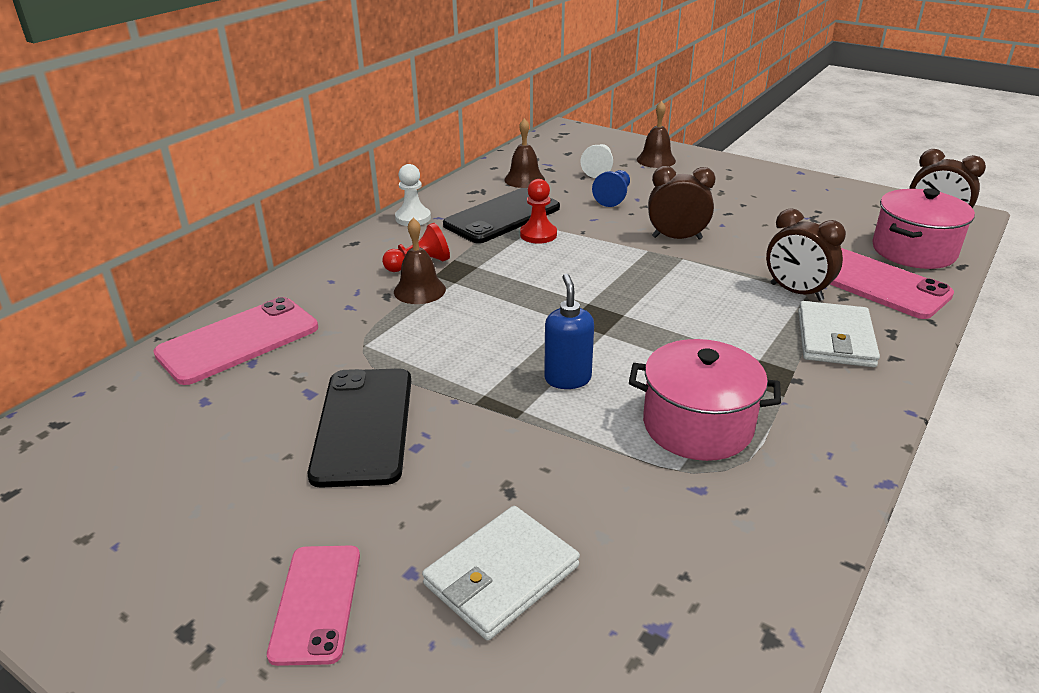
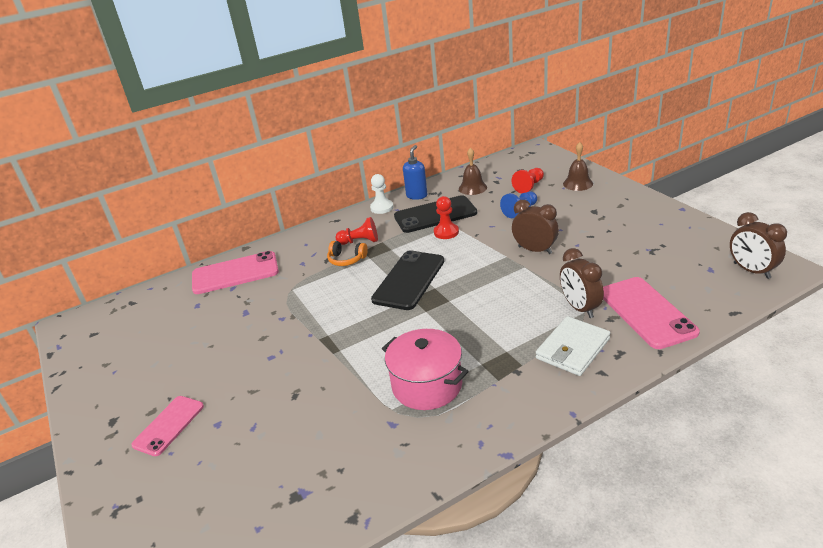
camera: 30 degrees right, 0 degrees up
black phone [308,368,411,488] -> black phone moved to [371,250,444,310]
brown bell [394,218,446,304] -> orange headphones [327,241,368,266]
white wallet [422,506,580,641] -> none
blue soap dispenser [544,274,594,389] -> blue soap dispenser moved to [403,145,428,200]
white pawn [580,144,613,178] -> red pawn [512,168,544,193]
pink pot [872,188,975,269] -> none

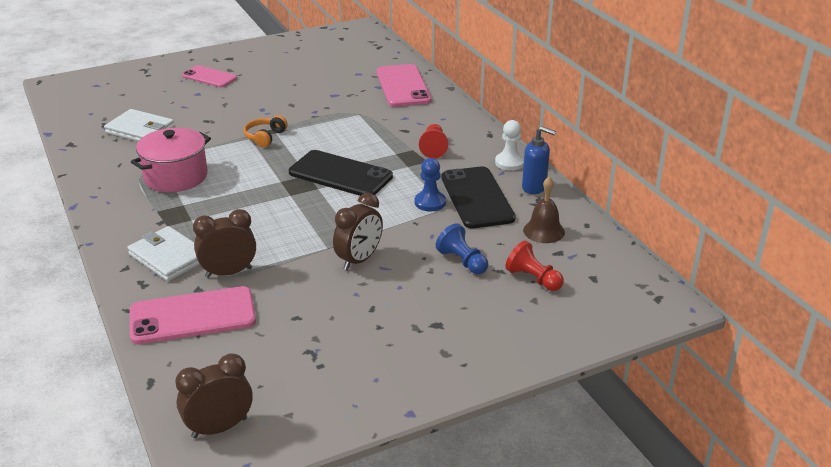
camera: 90 degrees right, 0 degrees up
orange headphones [327,241,368,266] -> orange headphones moved to [244,115,288,148]
red pawn [434,196,459,239] -> blue pawn [415,158,446,211]
brown bell [563,142,593,191] -> none
none -> white wallet [104,109,175,141]

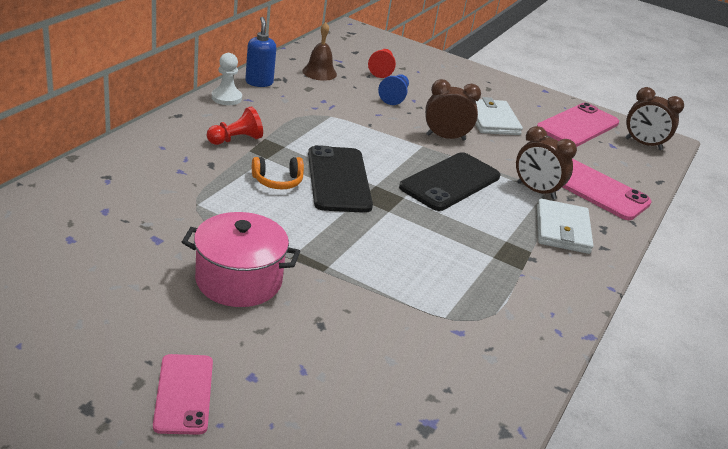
camera: 130 degrees left, 0 degrees up
white wallet [104,109,175,141] -> white wallet moved to [476,97,523,135]
pink pot [131,128,211,192] -> pink pot moved to [182,212,300,307]
orange headphones [244,115,288,148] -> orange headphones moved to [252,157,304,189]
pink phone [377,64,431,107] -> pink phone moved to [537,103,619,147]
blue pawn [415,158,446,211] -> none
black phone [441,166,516,228] -> black phone moved to [399,152,500,211]

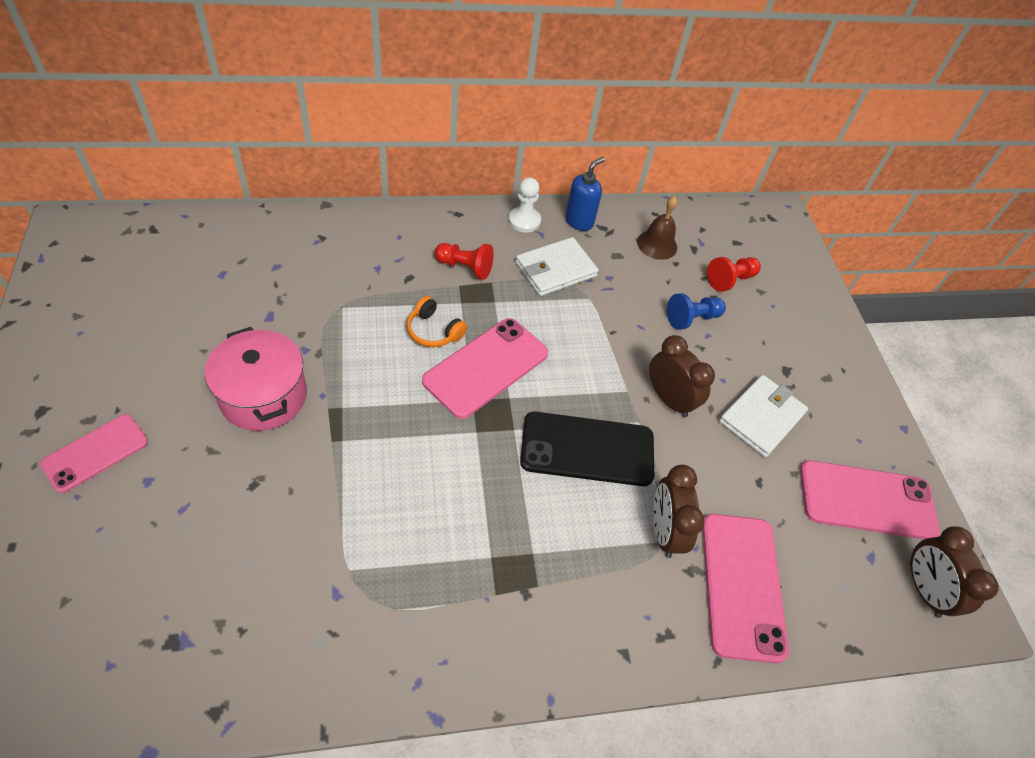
camera: 50 degrees right, 20 degrees up
black phone [308,145,373,213] -> pink phone [422,318,549,419]
white wallet [537,199,593,254] -> white wallet moved to [515,237,599,296]

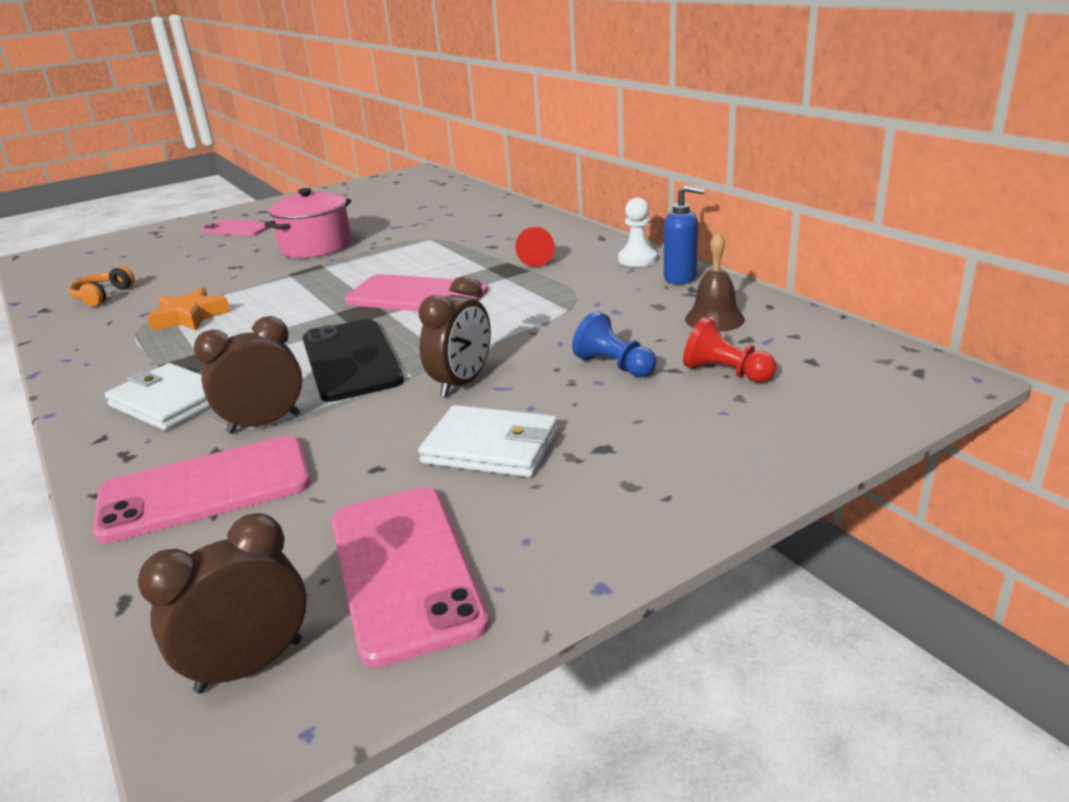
camera: 75 degrees right, 25 degrees down
orange headphones [407,296,467,347] -> orange headphones moved to [69,266,135,306]
white wallet [515,237,599,296] -> white wallet moved to [104,363,210,430]
none -> orange star [147,287,230,331]

